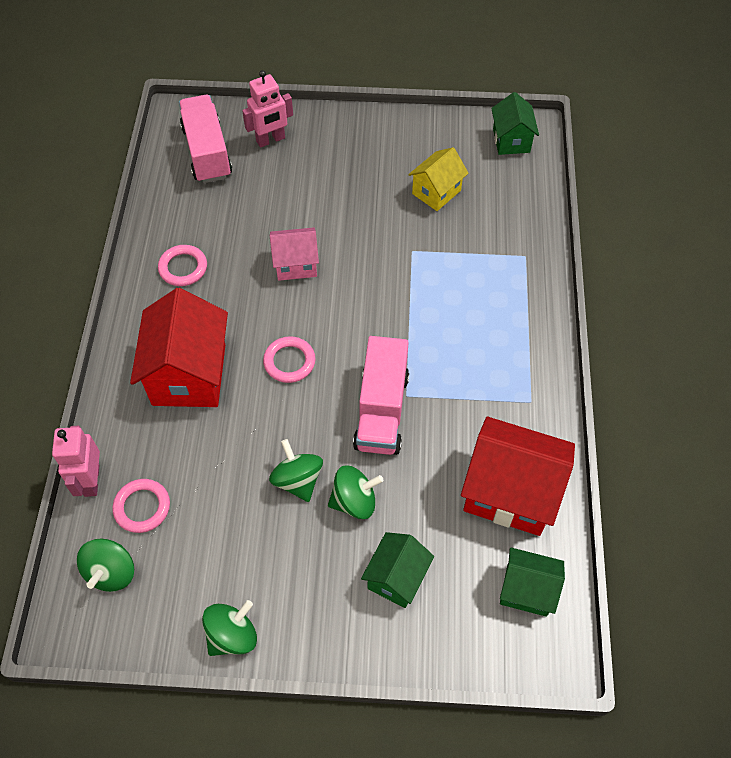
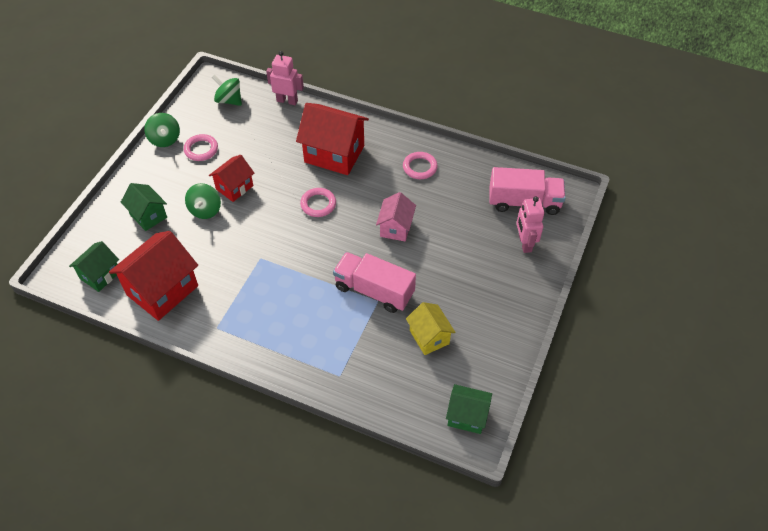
camera: 110 degrees right, 5 degrees down
pink ring [112,479,170,533] -> pink ring moved to [184,134,218,161]
green spinning top [269,439,323,502] -> red house [209,155,254,202]
pink truck [353,336,409,455] -> pink truck moved to [333,252,416,313]

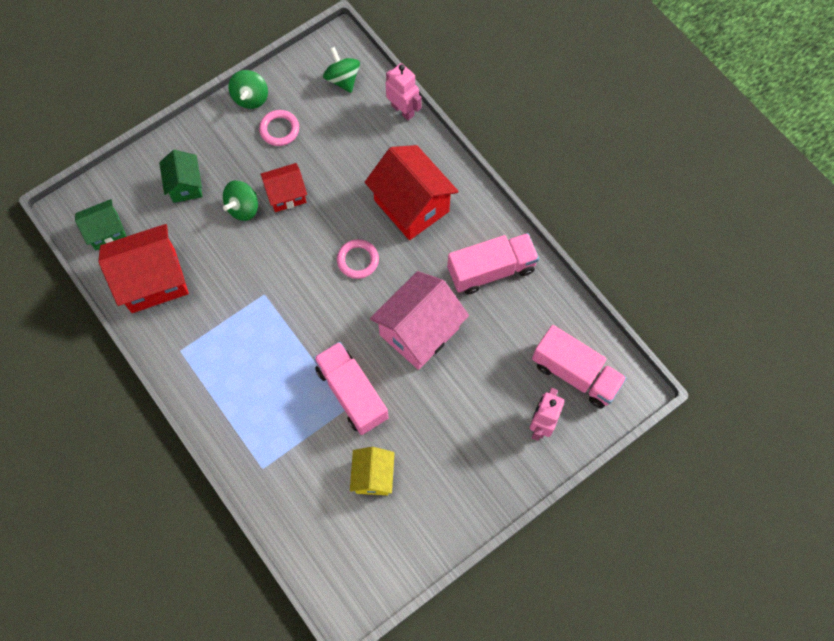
camera: 30 degrees right, 15 degrees up
pink house [376,192,416,242] -> pink house [370,271,469,370], size x1.75
pink ring [403,152,438,179] -> pink truck [447,233,539,295]
green house [446,384,492,434] -> none

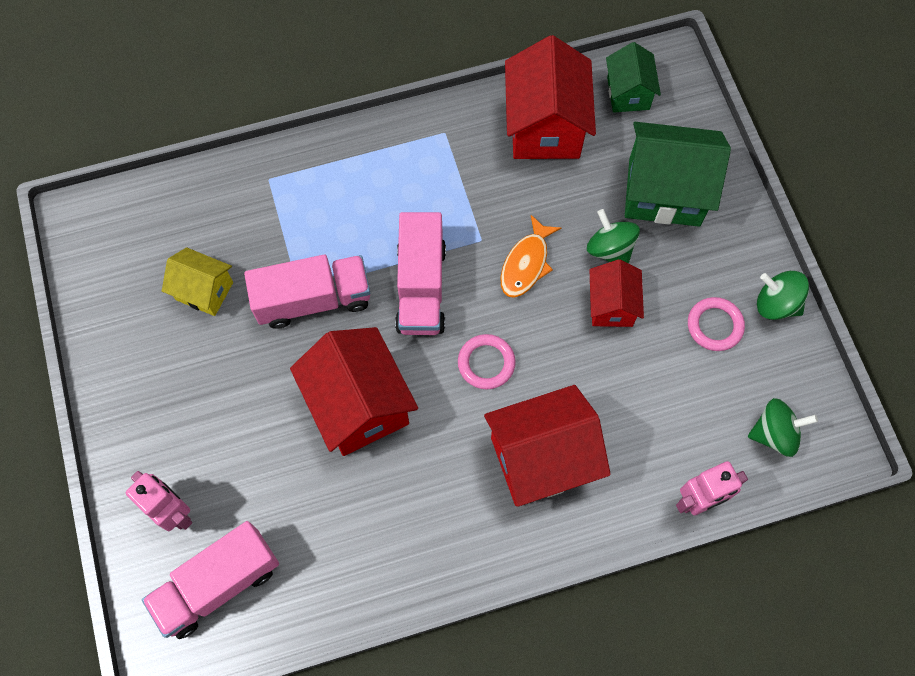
camera: 110 degrees right, 0 degrees up
green house [159,150,202,203] -> green house [625,122,731,227], size x1.75
pink house [370,271,469,370] -> red house [290,327,418,456]
pink truck [447,233,539,295] -> pink truck moved to [395,212,446,335]
none -> orange fish [500,215,561,298]

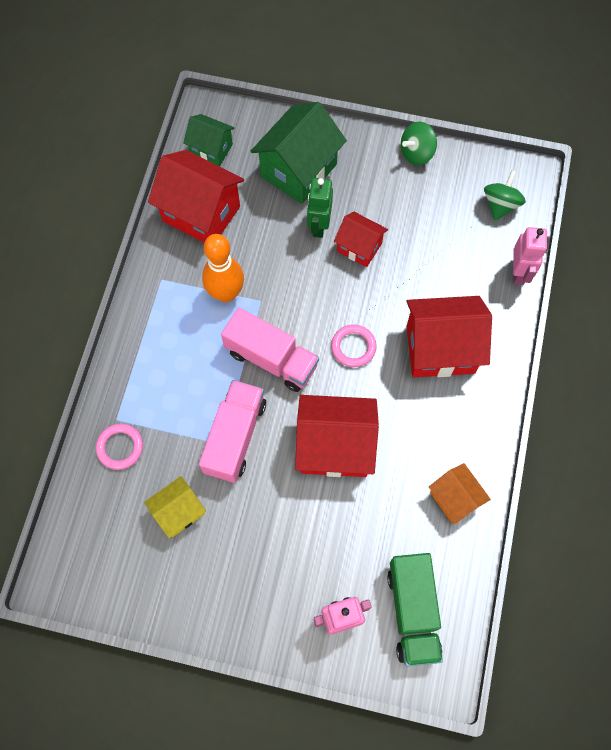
camera: 60 degrees left, 0 degrees up
pink truck [142,521,279,639] -> green truck [387,553,443,666]
red house [484,385,611,507] -> red house turned 75 degrees clockwise [406,296,492,377]
orange fish [500,215,561,298] -> none
green spinning top [587,209,640,263] -> green robot [307,178,333,238]
pink ring [688,297,745,351] -> pink ring moved to [96,424,143,470]
none -> orange bowling pin [202,234,244,302]
none -> orange house [429,463,491,524]

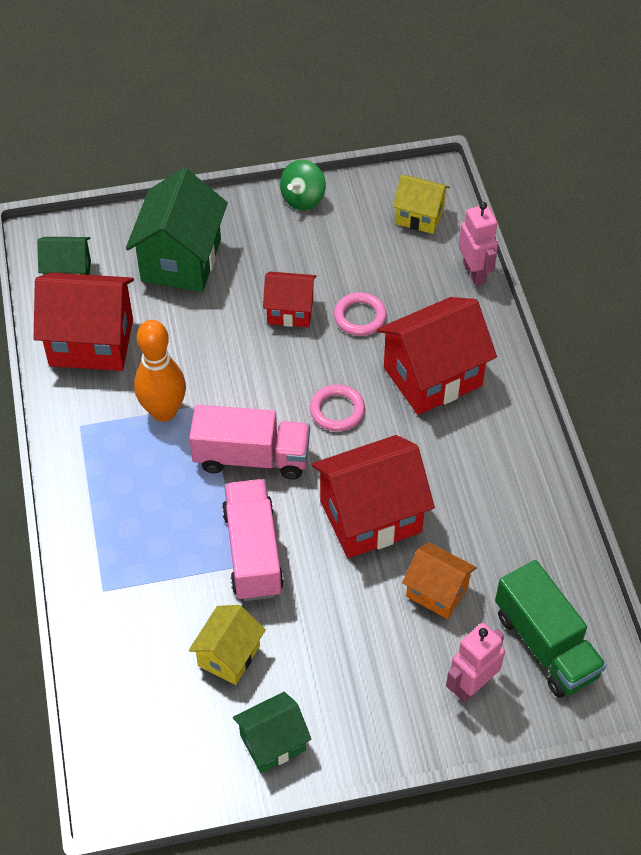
camera: 25 degrees left, 15 degrees down
pink ring [96,424,143,470] -> pink ring moved to [334,292,387,336]
green robot [307,178,333,238] -> none
orange house [429,463,491,524] -> orange house moved to [402,542,477,619]
green spinning top [484,170,526,221] -> yellow house [393,175,450,234]
none -> green house [233,692,312,773]

